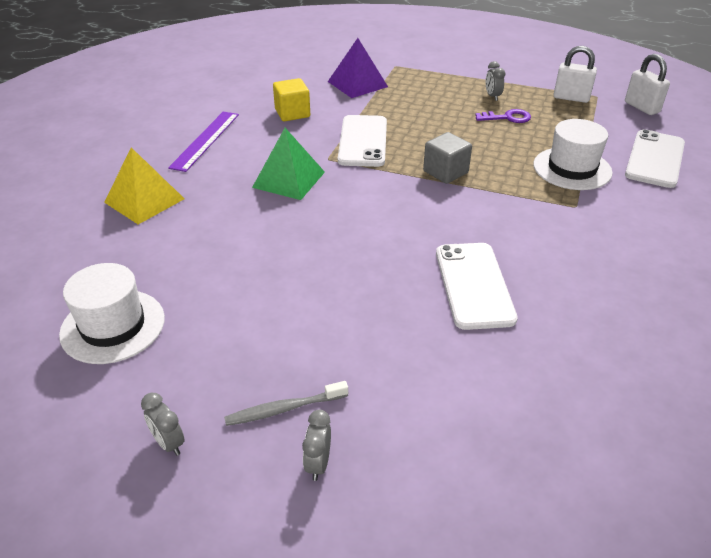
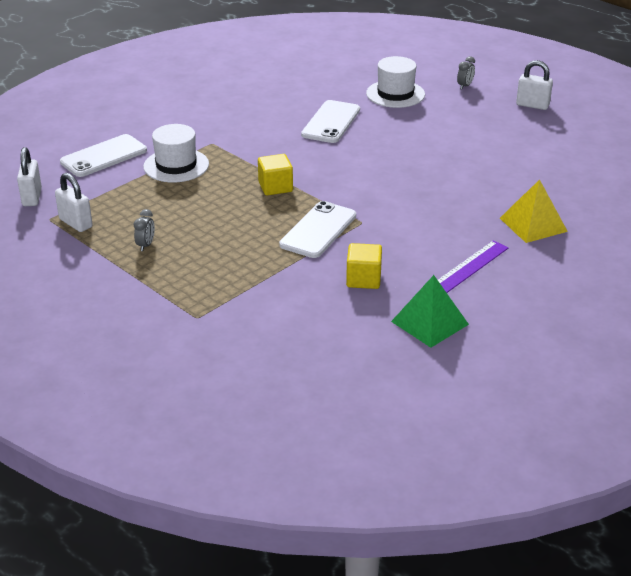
camera: 155 degrees left, 5 degrees down
white hat [59,263,165,364] -> white hat moved to [366,56,425,108]
grey clock [141,393,185,456] -> white padlock [516,60,553,110]
grey toothbrush [224,381,348,426] -> none
green pyramid [252,128,325,200] -> green pyramid moved to [391,275,469,348]
purple pyramid [328,38,388,98] -> none
grey cube [423,132,472,184] -> yellow cube [258,154,293,196]
purple key [475,109,531,123] -> none

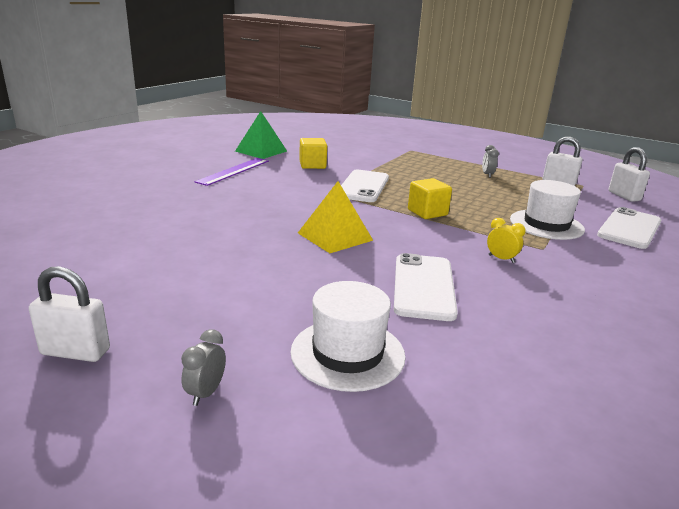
camera: 165 degrees right, 10 degrees down
yellow pyramid [500,179,568,243] -> yellow pyramid moved to [298,181,373,253]
none -> yellow clock [487,218,526,263]

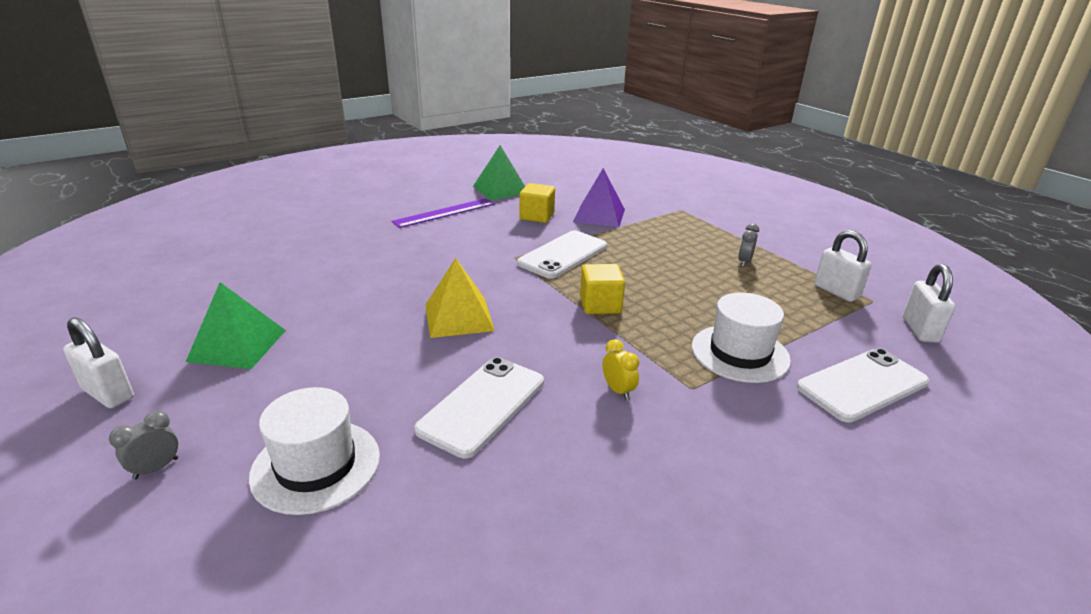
camera: 25 degrees right, 5 degrees up
none -> green pyramid [186,282,286,369]
none -> purple pyramid [573,168,625,227]

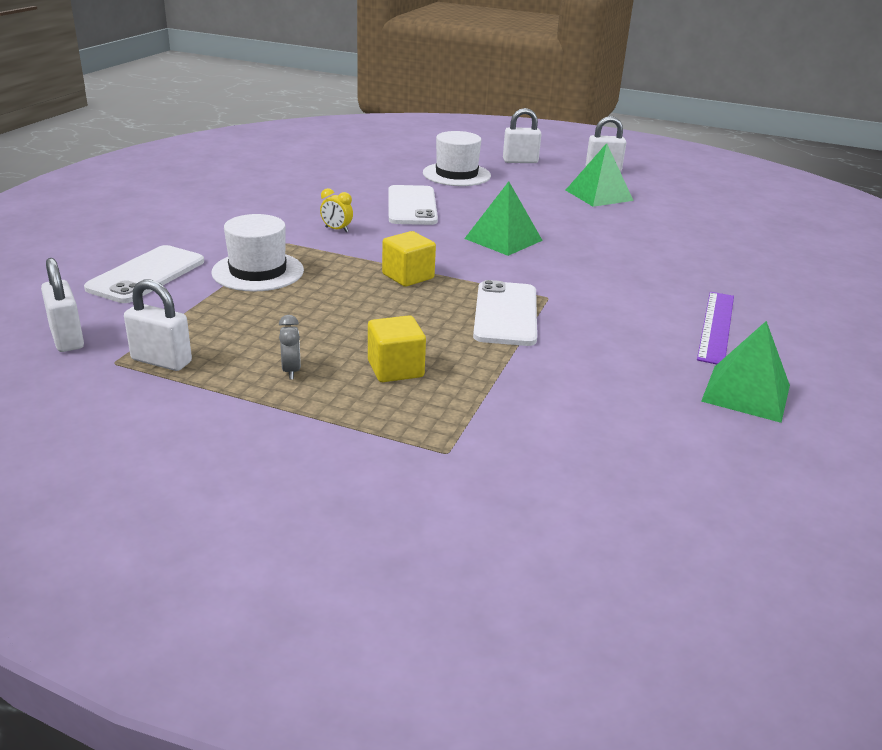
camera: 145 degrees right, 0 degrees up
grey clock [109,411,178,479] -> white padlock [503,108,541,163]
yellow pyramid [425,258,495,338] -> green pyramid [464,181,543,256]
yellow cube [519,183,555,223] -> yellow cube moved to [368,315,426,382]
purple pyramid [573,168,625,227] -> none

